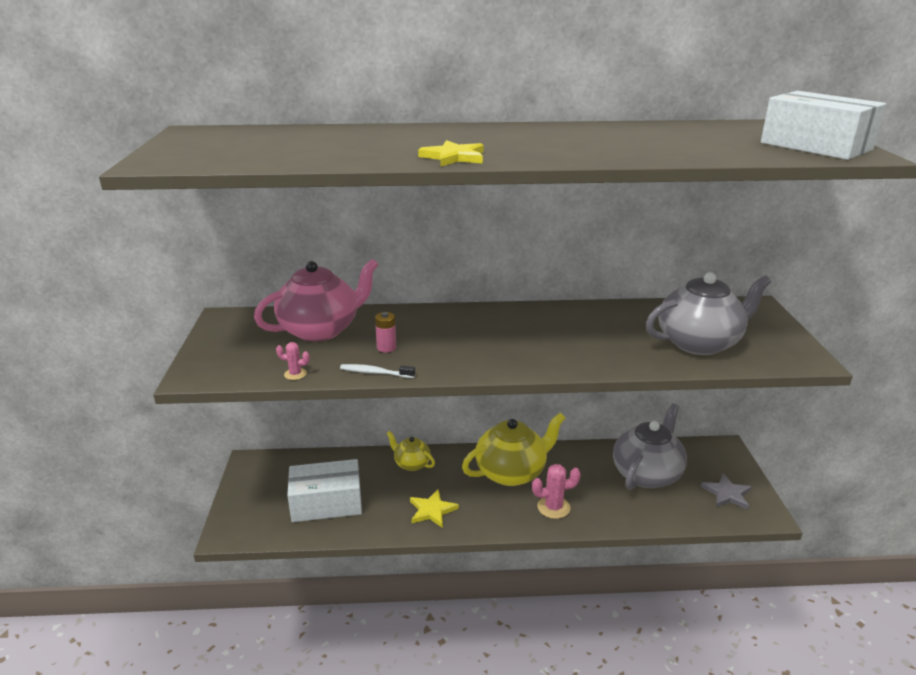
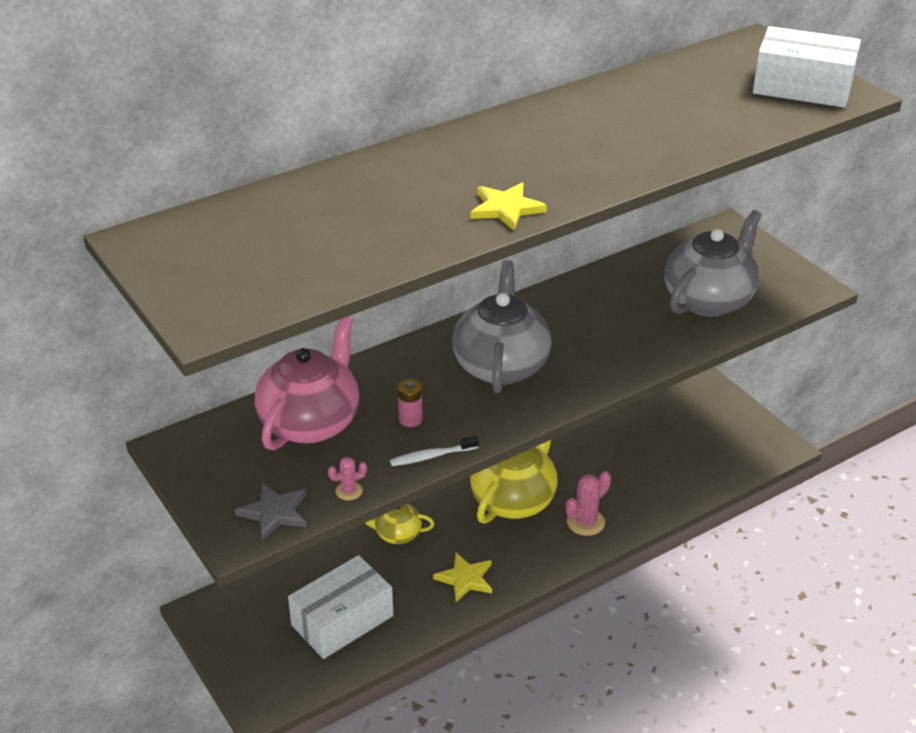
camera: 30 degrees left, 10 degrees up
grey teapot [613,403,687,490] -> grey teapot moved to [452,260,551,393]
grey star [701,474,752,510] -> grey star moved to [235,483,307,540]

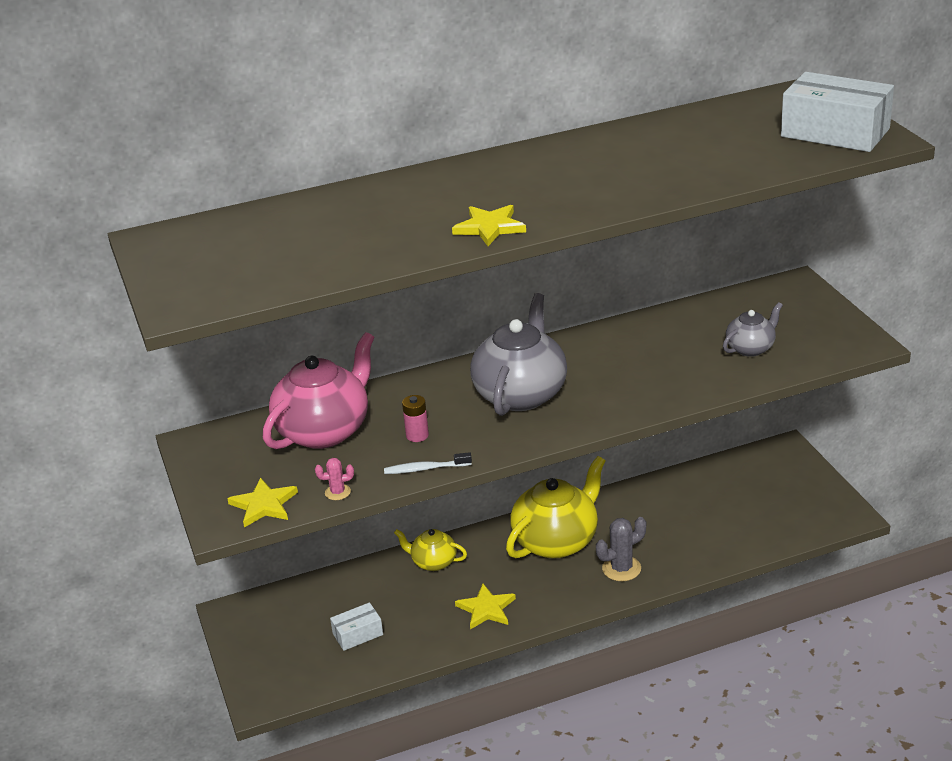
camera: 15 degrees right, 5 degrees down
grey star [235,483,307,540] -> yellow star [227,478,298,528]
white box [288,555,393,659] -> white box [330,602,383,651], size x0.52
pink cactus [566,471,611,536] -> grey cactus [596,517,646,581]
grey teapot [665,210,762,316] -> grey teapot [723,302,783,357], size x0.53

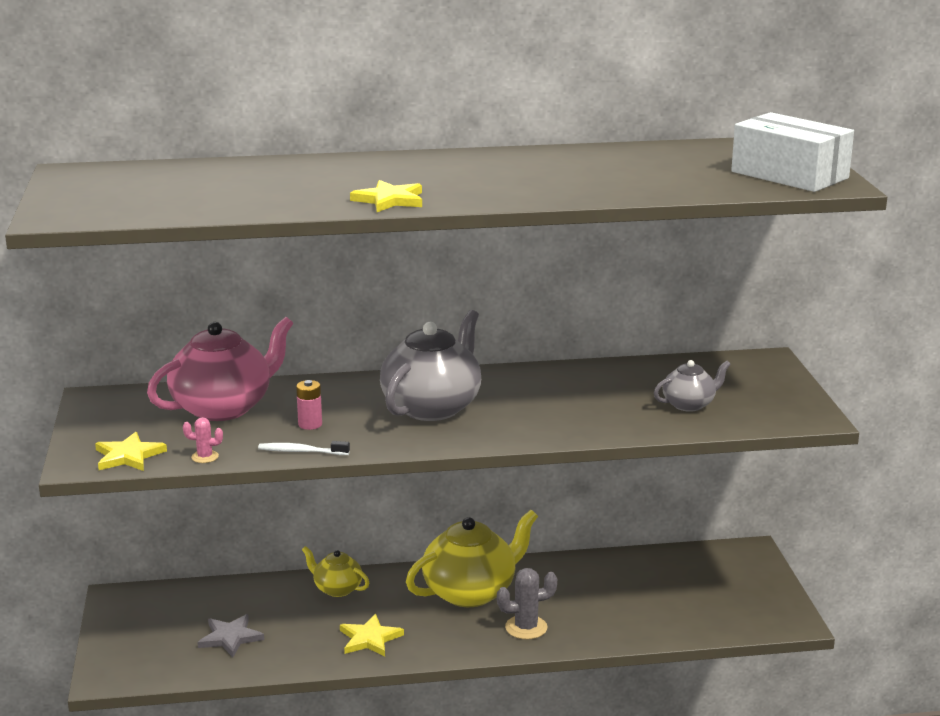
camera: 10 degrees right, 10 degrees down
white box [330,602,383,651] -> grey star [197,614,264,657]

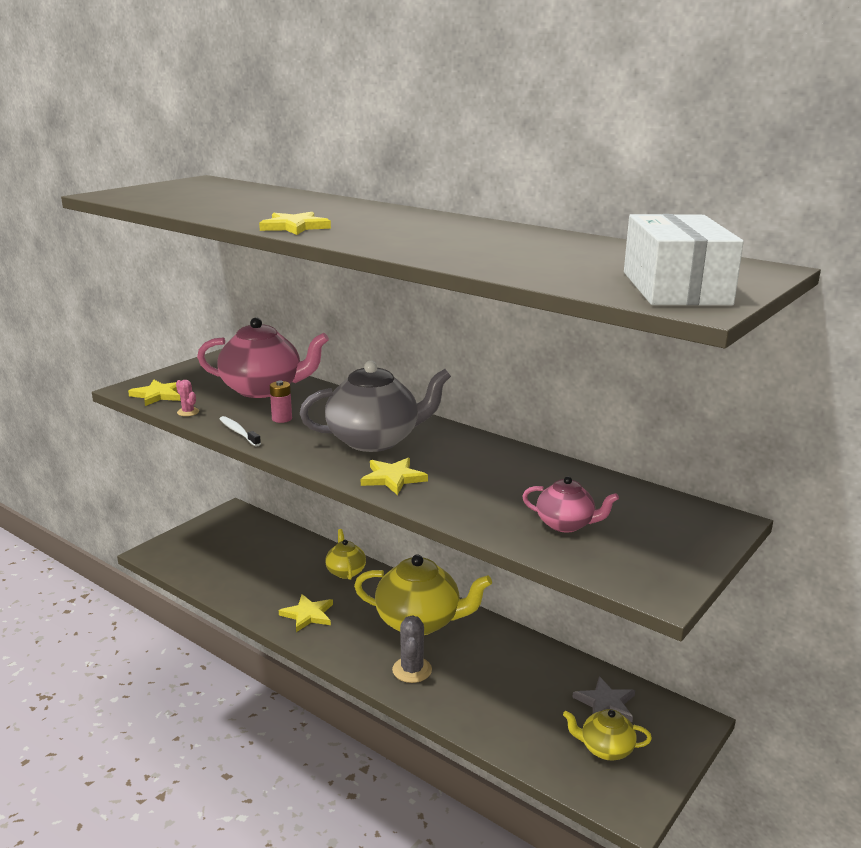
camera: 45 degrees right, 0 degrees up
grey star [197,614,264,657] -> grey star moved to [572,676,635,722]
grey cactus [497,568,557,639] -> grey cactus turned 60 degrees clockwise [392,615,432,683]
grey teapot [654,360,731,412] -> pink teapot [522,476,619,532]
none -> yellow star [361,458,428,495]
none -> yellow teapot [563,709,652,760]

